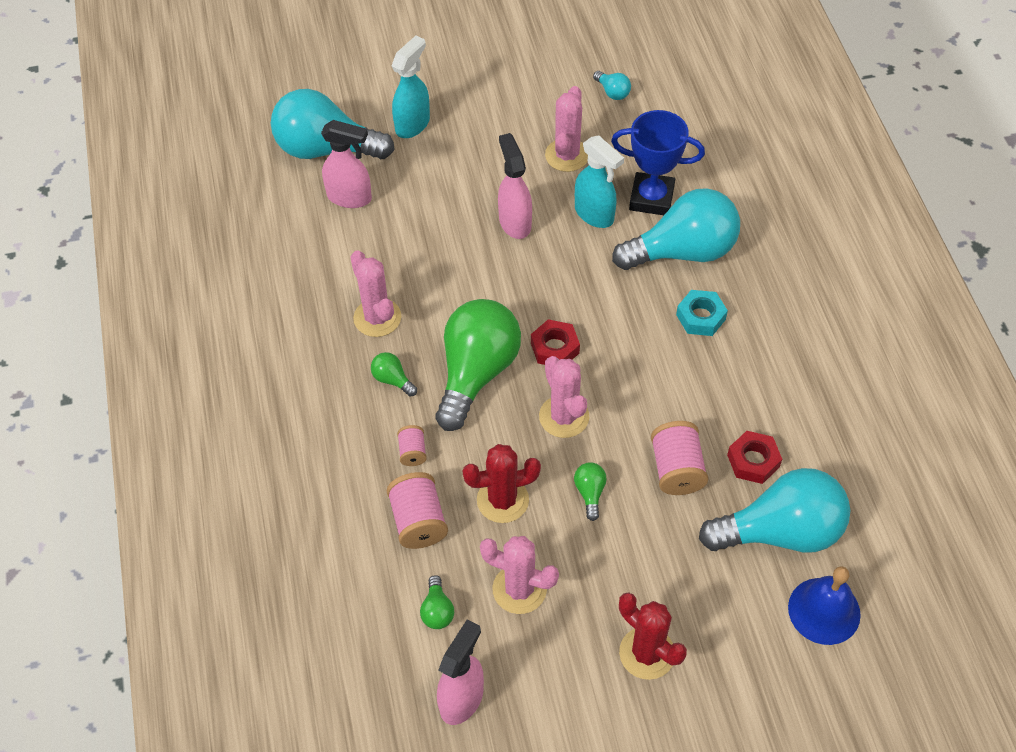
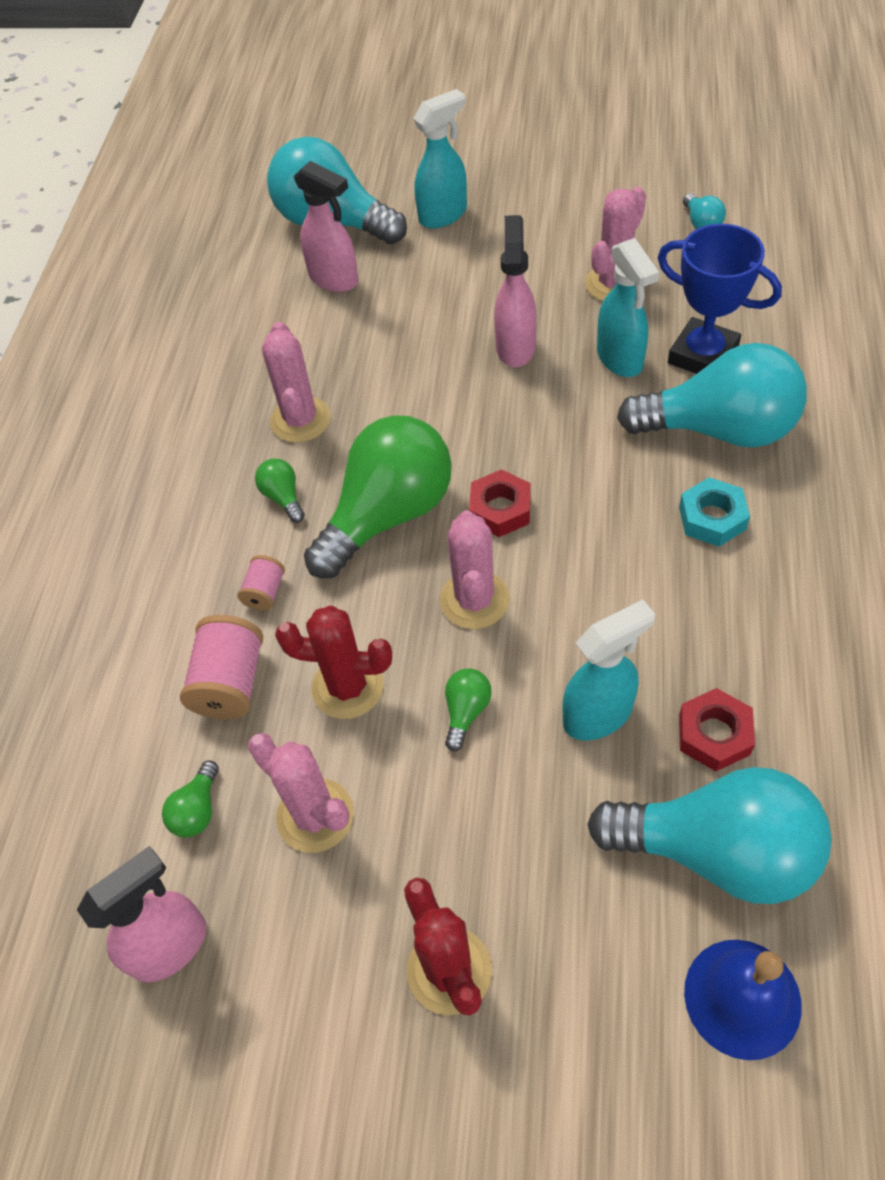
camera: 25 degrees right, 0 degrees up
pink spool [651,421,708,495] -> turquoise spray bottle [562,599,655,740]

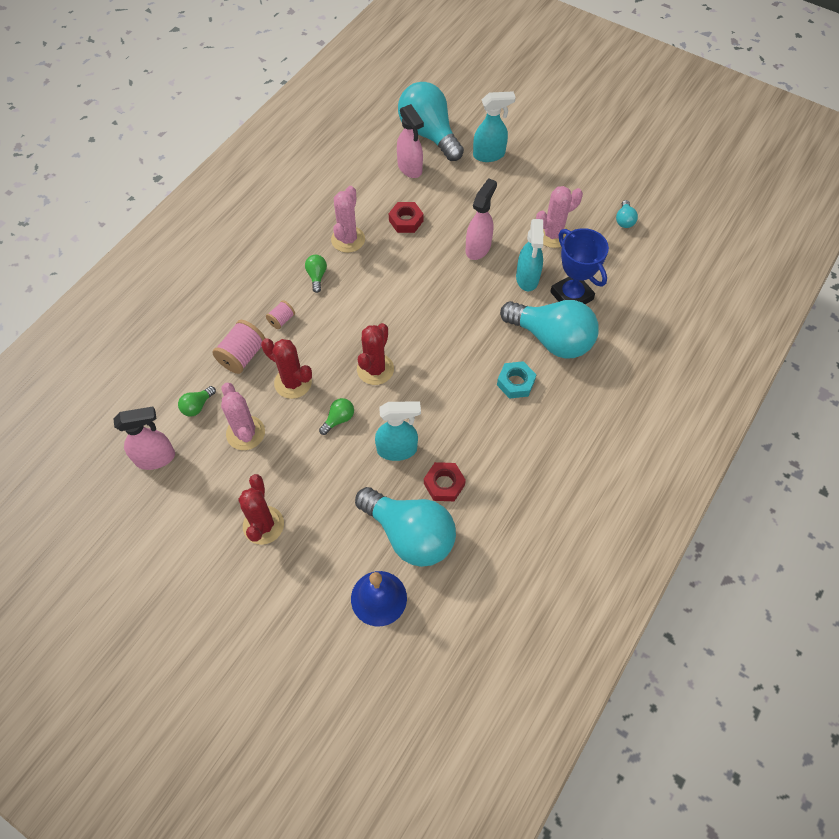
camera: 20 degrees right, 5 degrees up
green light bulb [304,415,452,578] -> none
pink cactus [440,510,510,629] -> red cactus [357,323,394,385]
red nut [469,469,530,537] -> red nut moved to [389,202,424,233]

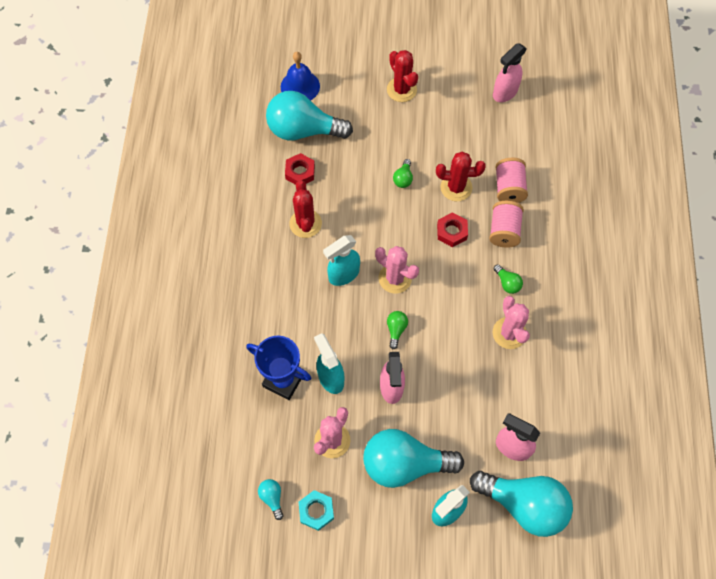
camera: 150 degrees right, 5 degrees up
green light bulb [178,386,216,417] -> green light bulb moved to [387,311,408,349]
pink cactus [221,383,265,450] -> pink cactus moved to [375,246,419,293]
pink spool [266,300,295,329] -> pink spool [489,201,524,248], size x1.79
red cactus [357,323,394,385] -> red cactus moved to [289,180,322,238]
turquoise spray bottle [375,401,421,461] -> turquoise spray bottle moved to [323,235,360,286]
red nut [389,202,424,233] -> red nut moved to [437,212,468,247]
turquoise nut [497,361,536,399] -> turquoise nut moved to [299,490,334,531]
turquoise light bulb [500,300,599,359] -> turquoise light bulb moved to [363,429,464,488]

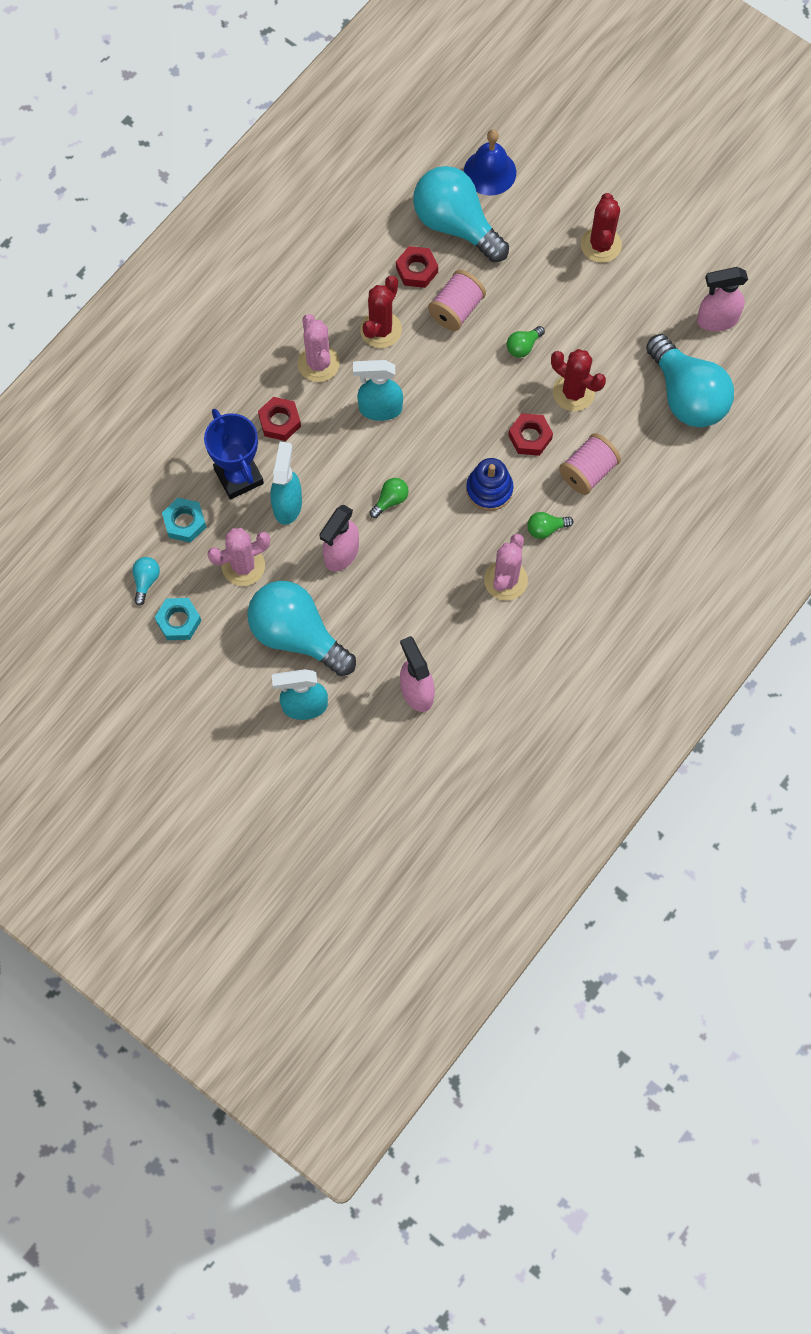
camera: 35 degrees right, 5 degrees up
pink cactus [375,246,419,293] -> pink cactus moved to [298,314,340,382]
turquoise light bulb [470,471,573,537] -> turquoise light bulb moved to [646,334,734,427]
green light bulb [494,265,523,294] -> green light bulb turned 75 degrees clockwise [527,512,573,539]
pink spool [495,158,528,203] -> pink spool moved to [428,270,486,331]
none -> turquoise nut [162,498,206,543]
none -> red nut [258,397,301,441]
none -> blue stacking toy [466,458,513,511]

